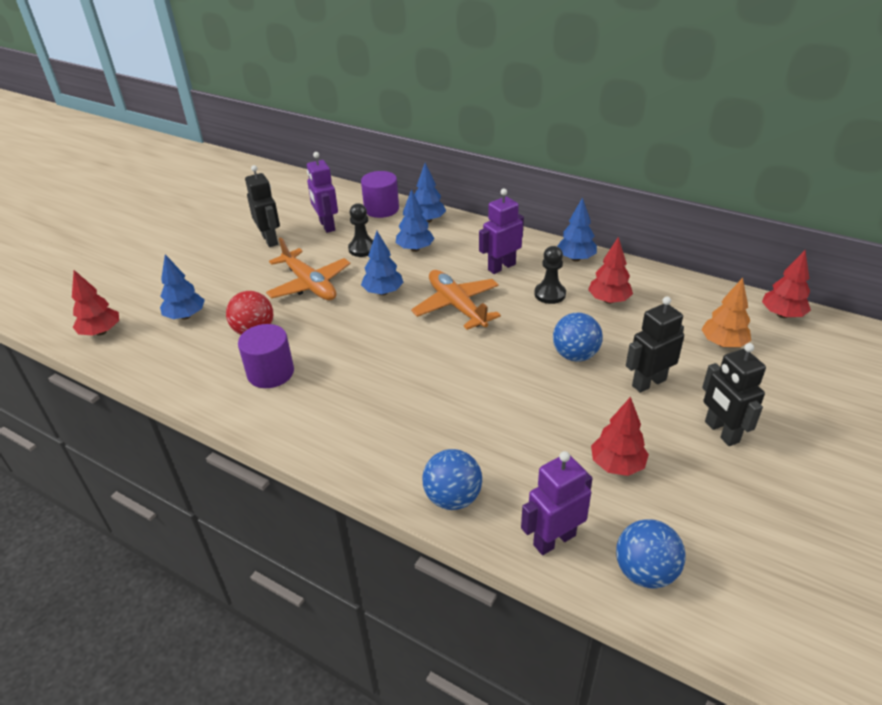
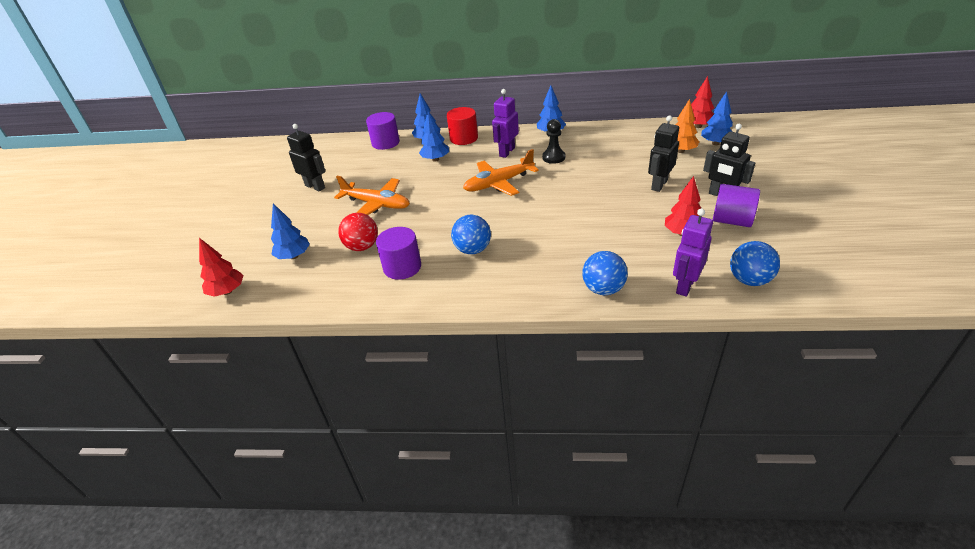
camera: 25 degrees left, 0 degrees up
purple robot [307,152,338,233] -> none
black pawn [348,203,373,257] -> none
blue tree [361,231,404,295] -> blue tree moved to [701,91,733,145]
orange plane [411,270,501,330] -> orange plane turned 60 degrees counterclockwise [463,149,539,196]
blue ball [553,313,603,362] -> blue ball moved to [451,215,491,254]
red tree [588,237,633,304] -> none
none -> red cylinder [447,107,478,145]
none -> purple cylinder [713,184,760,227]

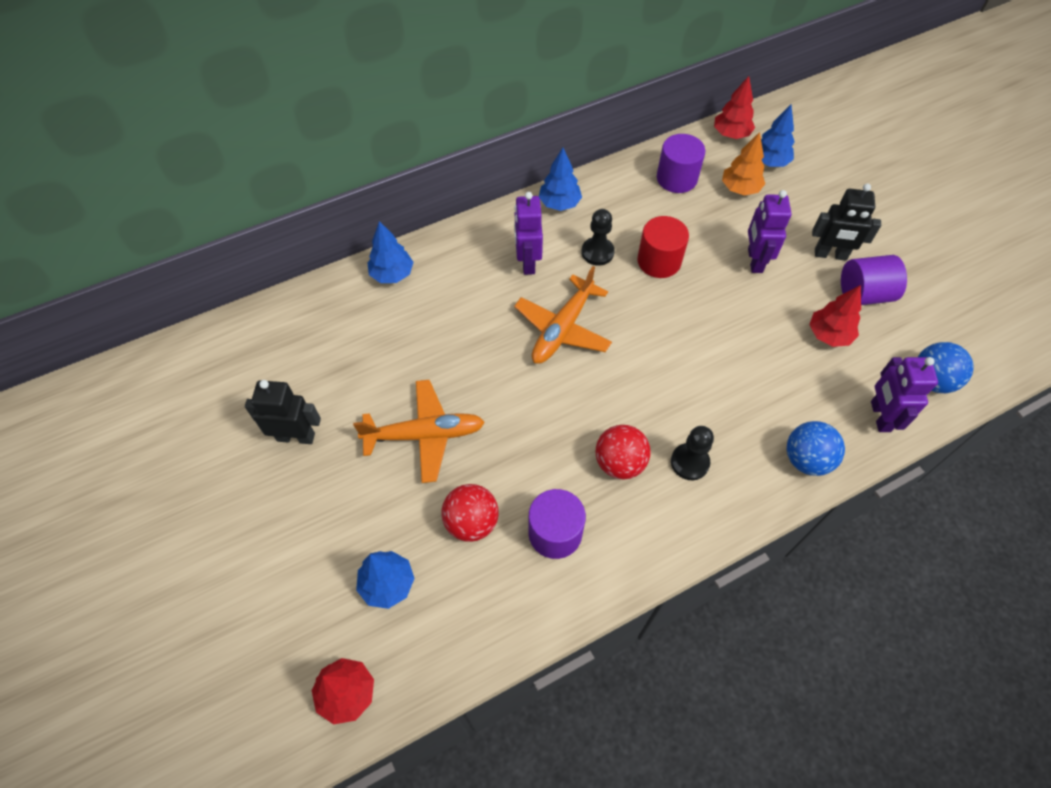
camera: 35 degrees left, 20 degrees up
purple cylinder [366,112,400,150] -> purple cylinder moved to [657,134,705,193]
blue tree [419,111,449,162] -> none
red cylinder [447,107,478,145] -> red cylinder moved to [637,216,689,278]
blue ball [451,215,491,254] -> red ball [595,425,651,480]
black robot [648,115,679,192] -> purple robot [748,190,792,273]
none -> black pawn [671,426,714,480]

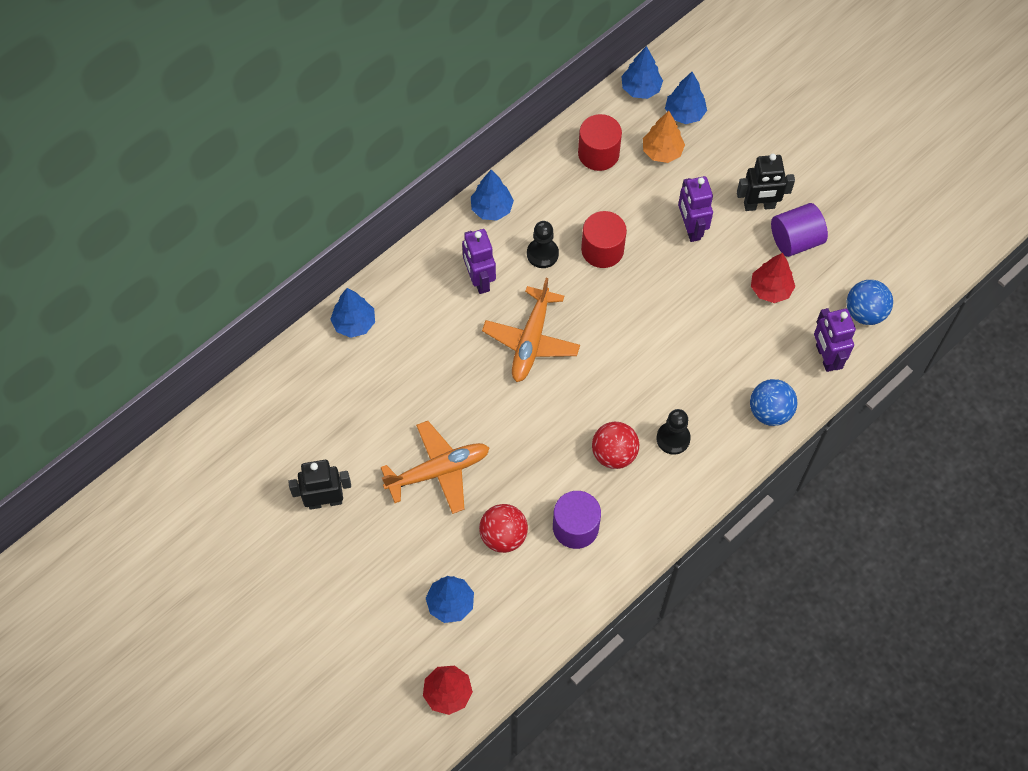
camera: 15 degrees left, 5 degrees up
purple cylinder [657,134,705,193] -> red cylinder [578,114,622,171]
red tree [714,76,755,139] -> blue tree [621,46,663,99]

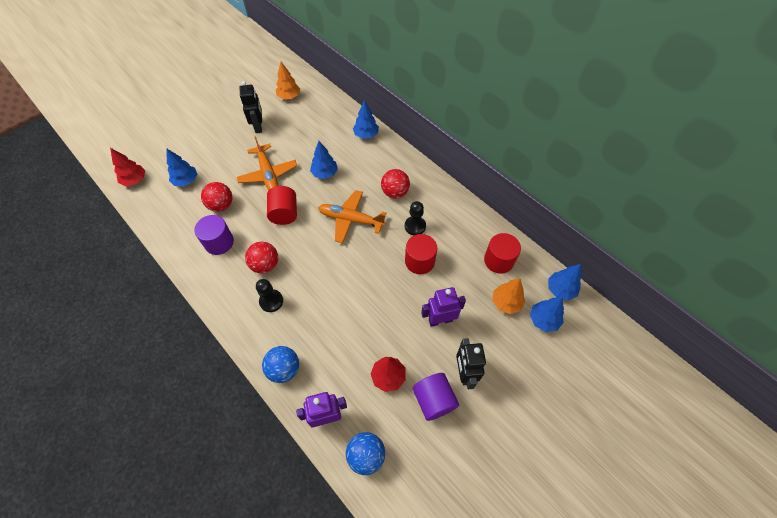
camera: 90 degrees right, 5 degrees down
purple robot [462,229,496,294] -> red ball [381,169,410,198]
blue tree [471,170,514,221] -> blue tree moved to [310,141,338,179]
none -> red cylinder [267,186,297,225]
none -> orange tree [276,62,300,99]

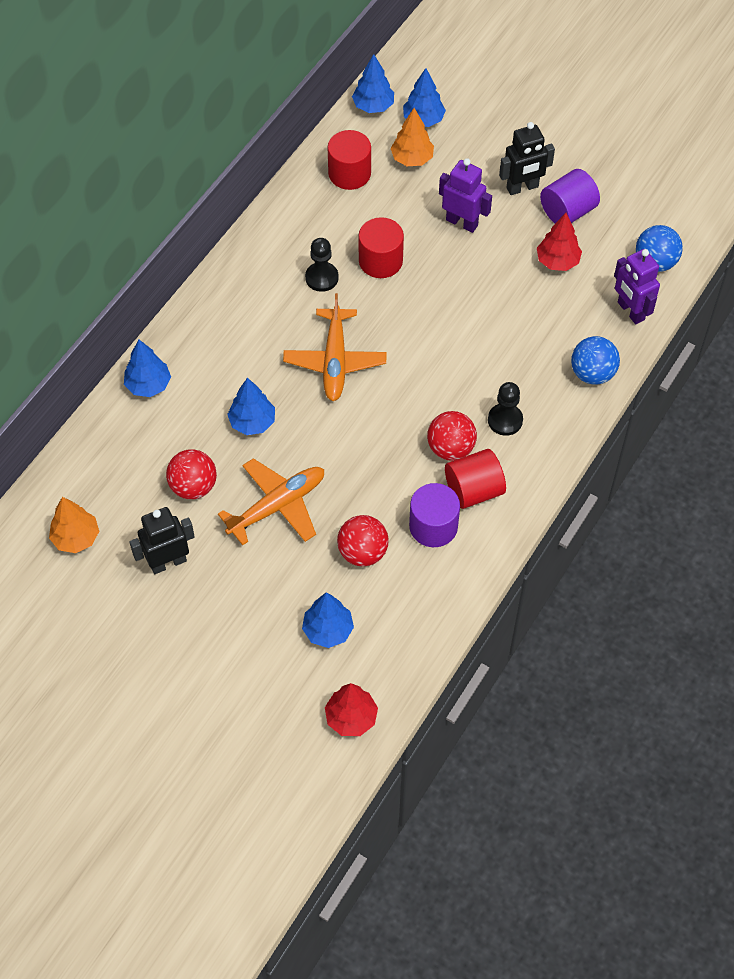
camera: 105 degrees left, 0 degrees up
red cylinder [267,186,297,225] -> red cylinder moved to [445,449,506,509]
red ball [381,169,410,198] -> red ball moved to [166,449,217,499]
purple robot [421,287,466,327] -> purple robot turned 150 degrees clockwise [439,158,492,233]

